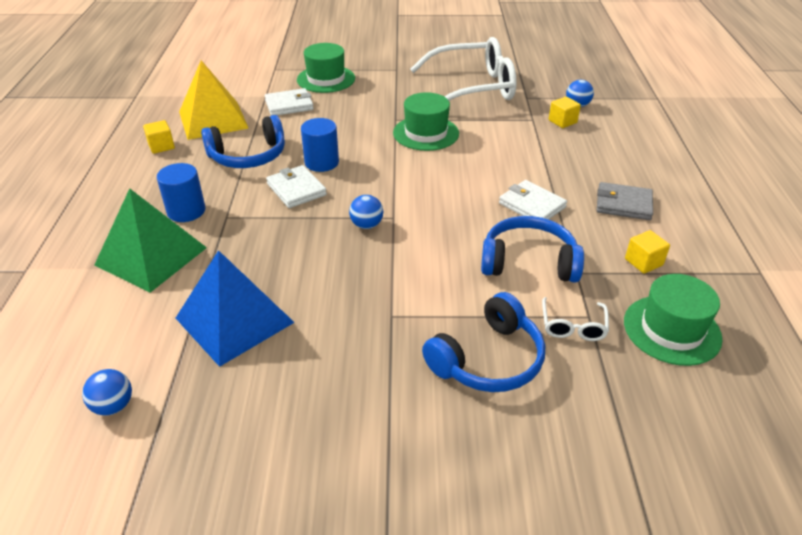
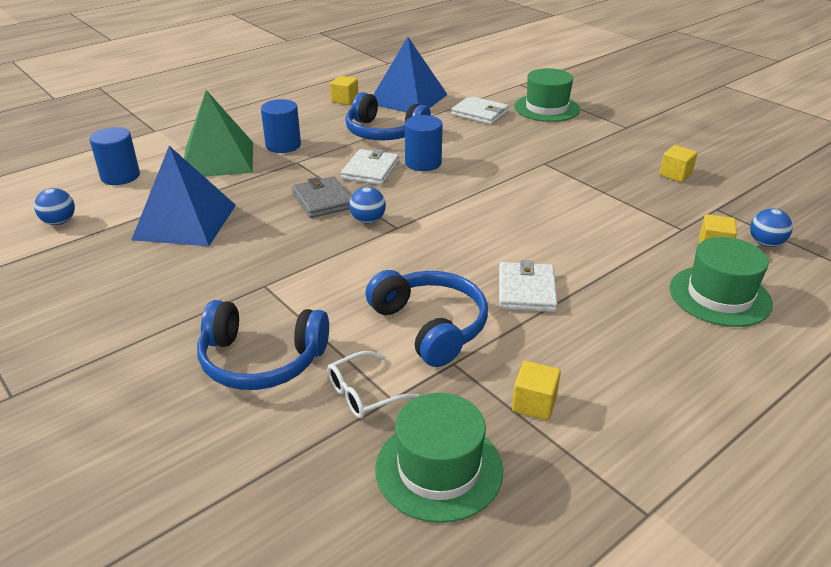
camera: 50 degrees right, 5 degrees down
yellow pyramid [179,60,249,140] -> blue pyramid [373,37,448,113]
green hat [393,92,459,151] -> green hat moved to [670,237,773,327]
white glasses [410,37,517,101] -> yellow cube [659,145,698,182]
grey wallet [597,182,653,220] -> grey wallet moved to [292,176,351,218]
none -> blue cylinder [89,127,140,185]

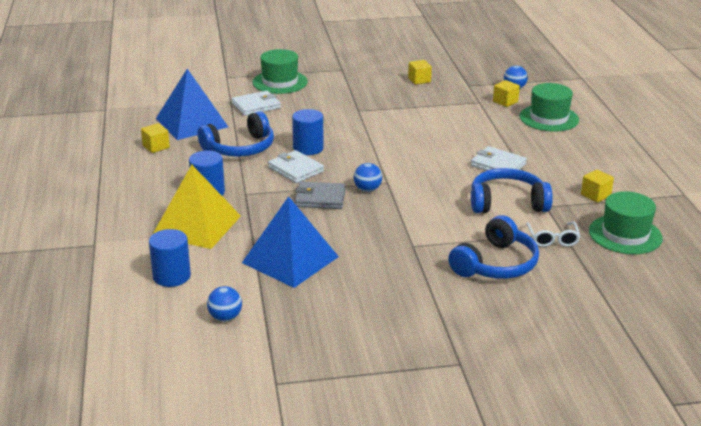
camera: 60 degrees left, 5 degrees down
green pyramid [184,90,253,177] -> yellow pyramid [152,165,241,249]

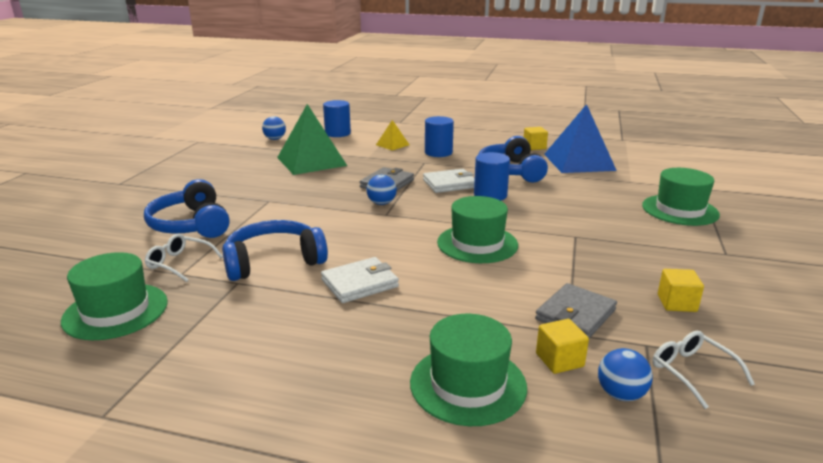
camera: 115 degrees right, 5 degrees down
yellow pyramid [152,165,241,249] -> yellow pyramid [376,120,409,150], size x0.48
white wallet [232,90,281,116] -> none
blue pyramid [242,196,339,288] -> green pyramid [277,104,347,175]
blue headphones [471,168,553,213] -> blue headphones turned 135 degrees counterclockwise [222,220,328,281]
yellow cube [581,170,614,202] -> none
none -> green hat [437,196,518,263]
none -> grey wallet [535,283,617,338]
none -> white glasses [652,331,755,409]

